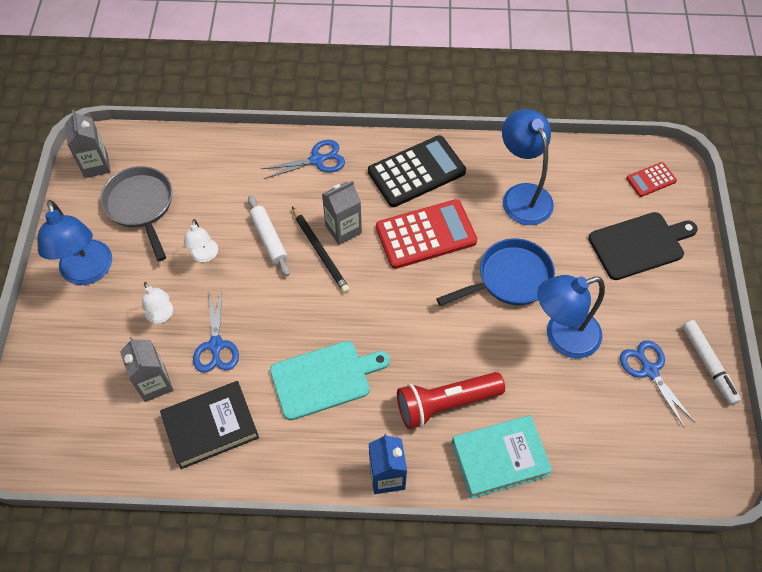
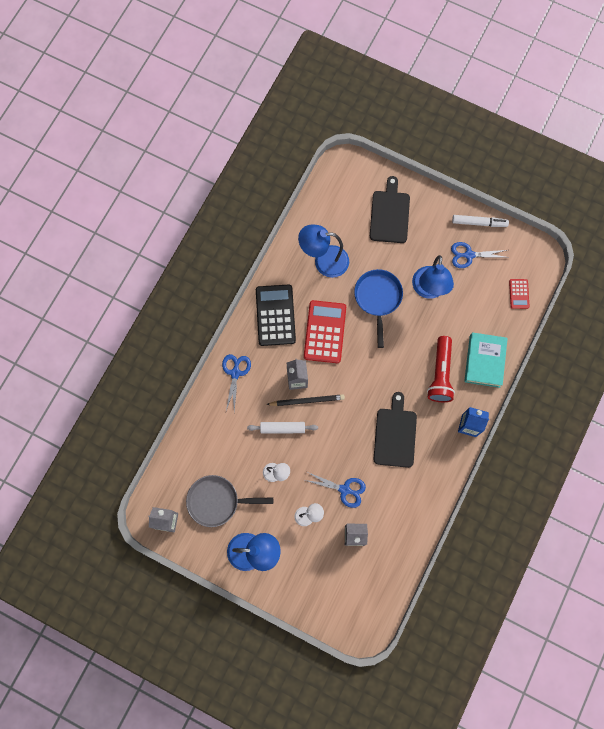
camera: 65 degrees left, 15 degrees up
black book [160,381,259,469] -> none
turquoise cutting board [270,341,390,420] -> black cutting board [373,392,417,468]
red calculator [626,162,677,197] -> red calculator moved to [509,279,530,309]

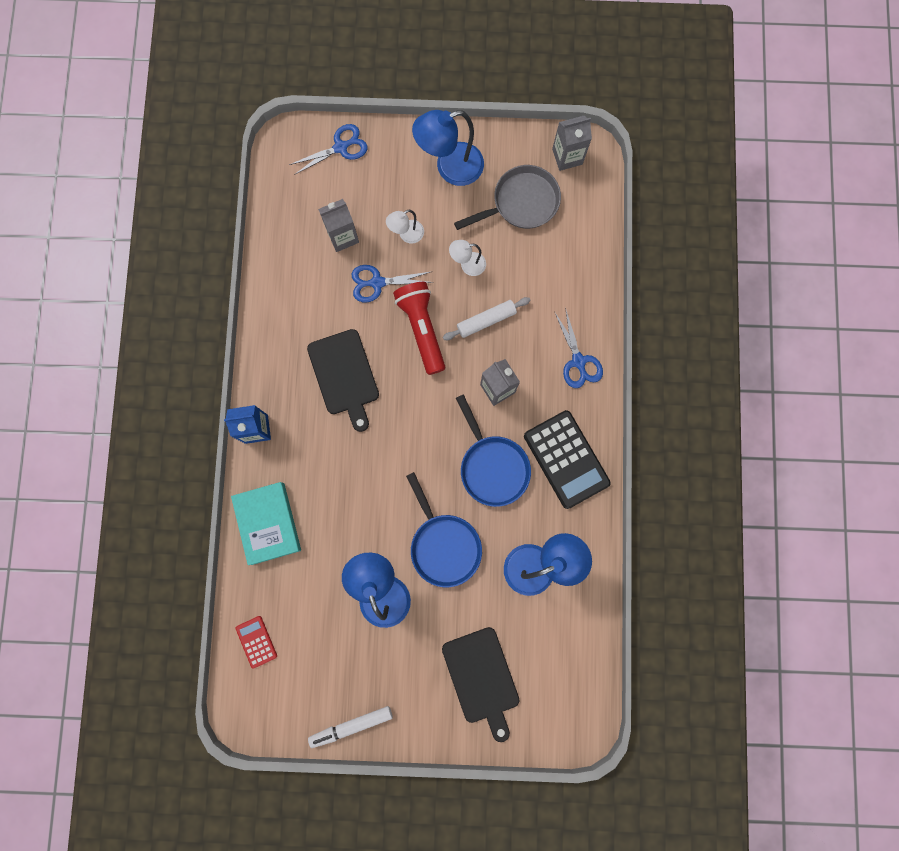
camera: 155 degrees right, 5 degrees up
black pencil [266,394,345,406] -> none
red calculator [304,300,346,363] -> blue pan [456,394,531,507]
red flashlight [427,336,455,402] -> red flashlight moved to [393,282,445,375]
blue scissors [451,242,509,268] -> blue scissors moved to [289,124,368,175]

